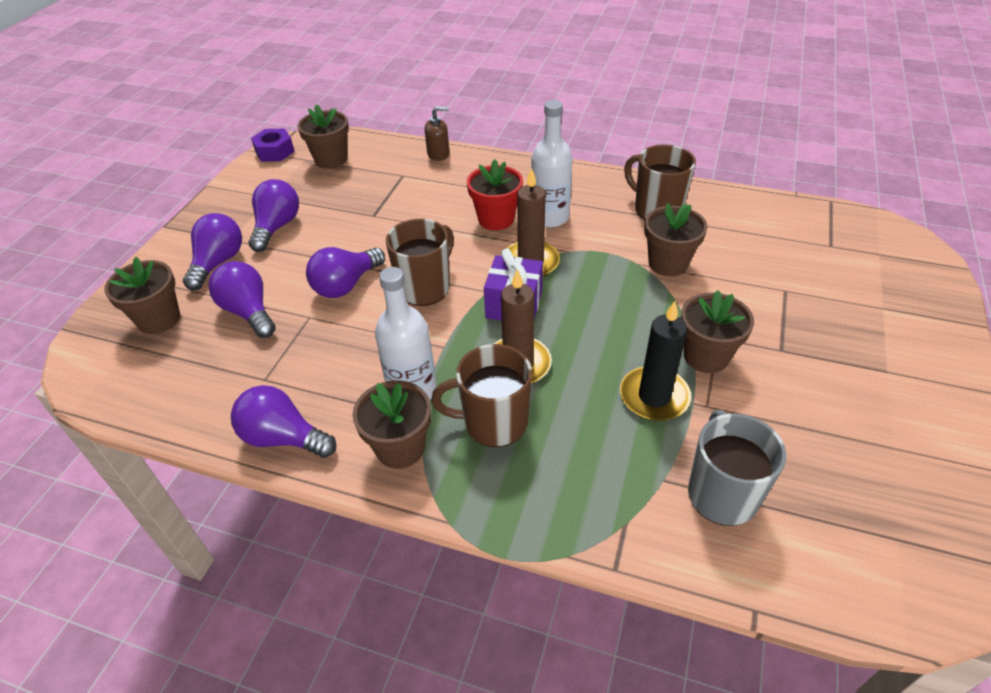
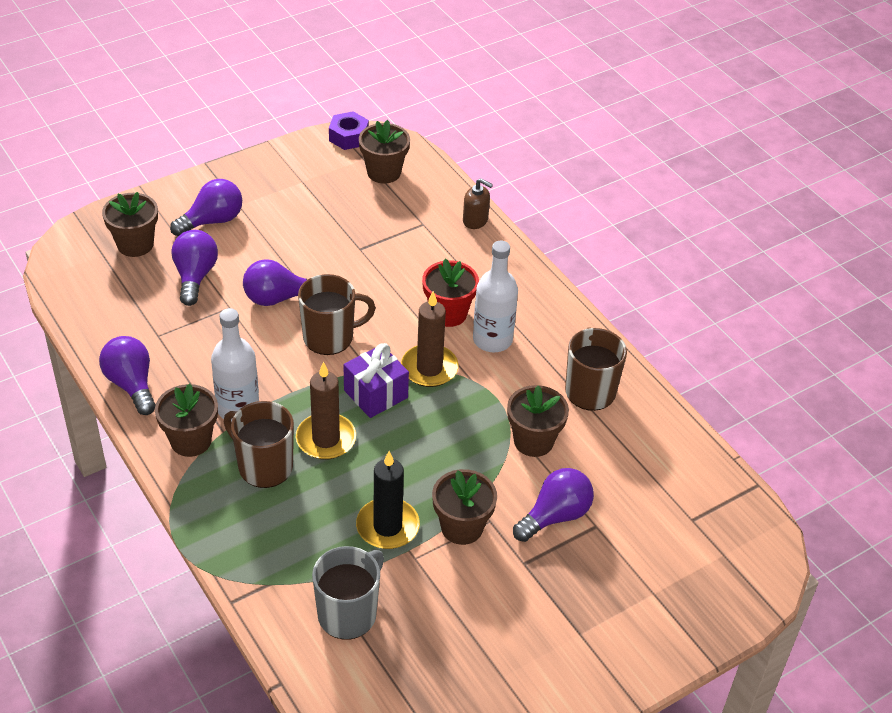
camera: 35 degrees right, 0 degrees up
purple light bulb [248,179,299,252] -> purple light bulb moved to [513,468,594,542]

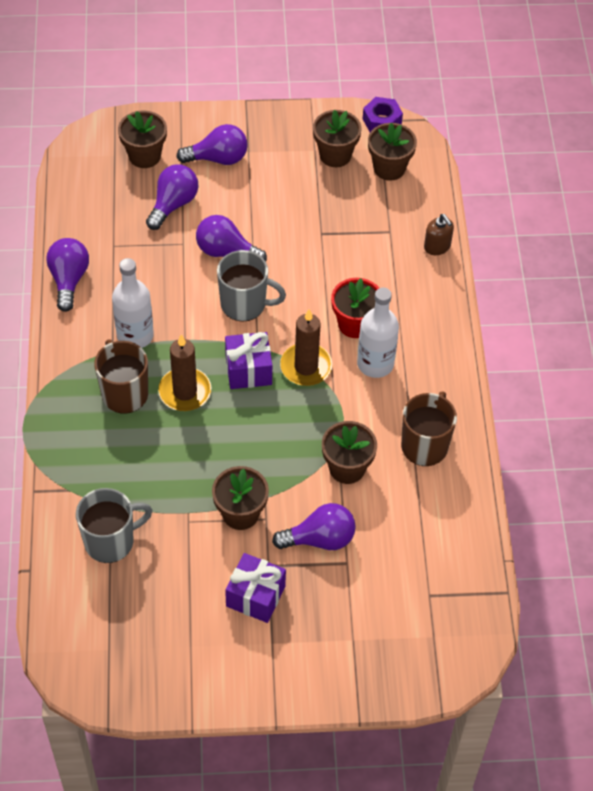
camera: 30 degrees right, 10 degrees up
brown flower pot [155,383,218,457] -> brown flower pot moved to [313,110,362,167]
brown mug [298,274,376,355] -> grey mug [217,250,286,322]
black candle [356,451,420,549] -> none
none -> purple gift [225,553,286,623]

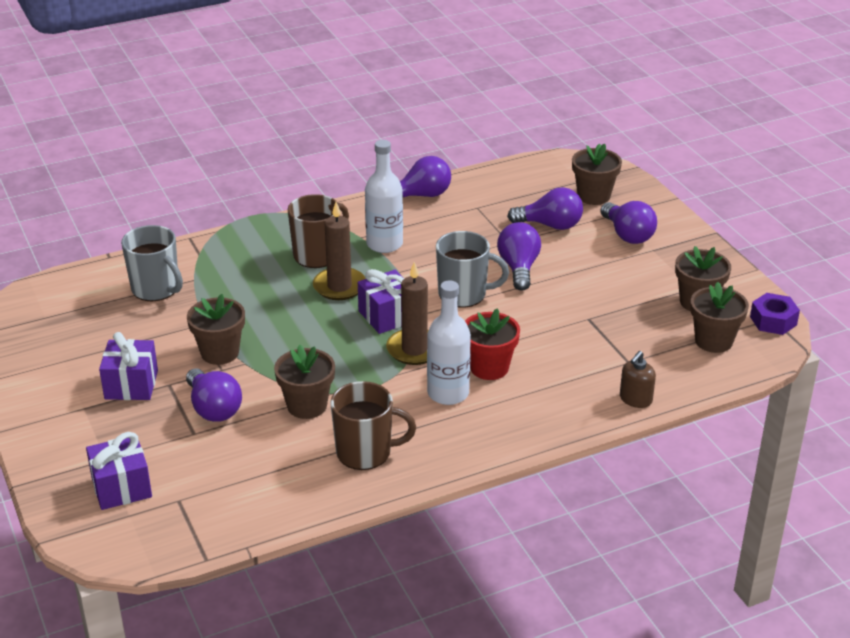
camera: 70 degrees right, 20 degrees down
grey mug [217,250,286,322] -> grey mug turned 75 degrees counterclockwise [436,231,509,308]
none -> purple gift [86,432,152,510]

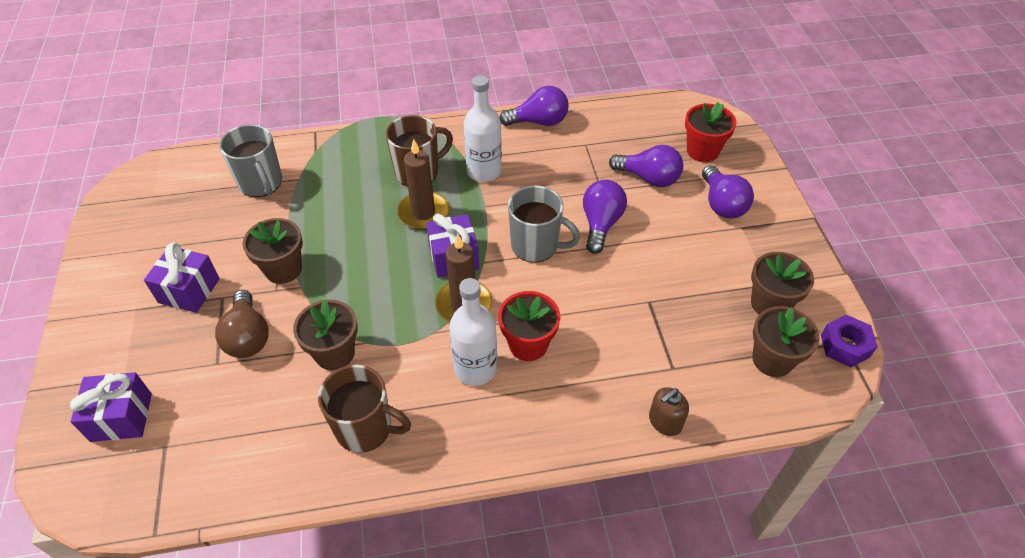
camera: 15 degrees right, 15 degrees up
purple light bulb [186,368,242,422] -> brown light bulb [215,290,269,358]
brown flower pot [572,144,622,205] -> red flower pot [685,102,737,162]

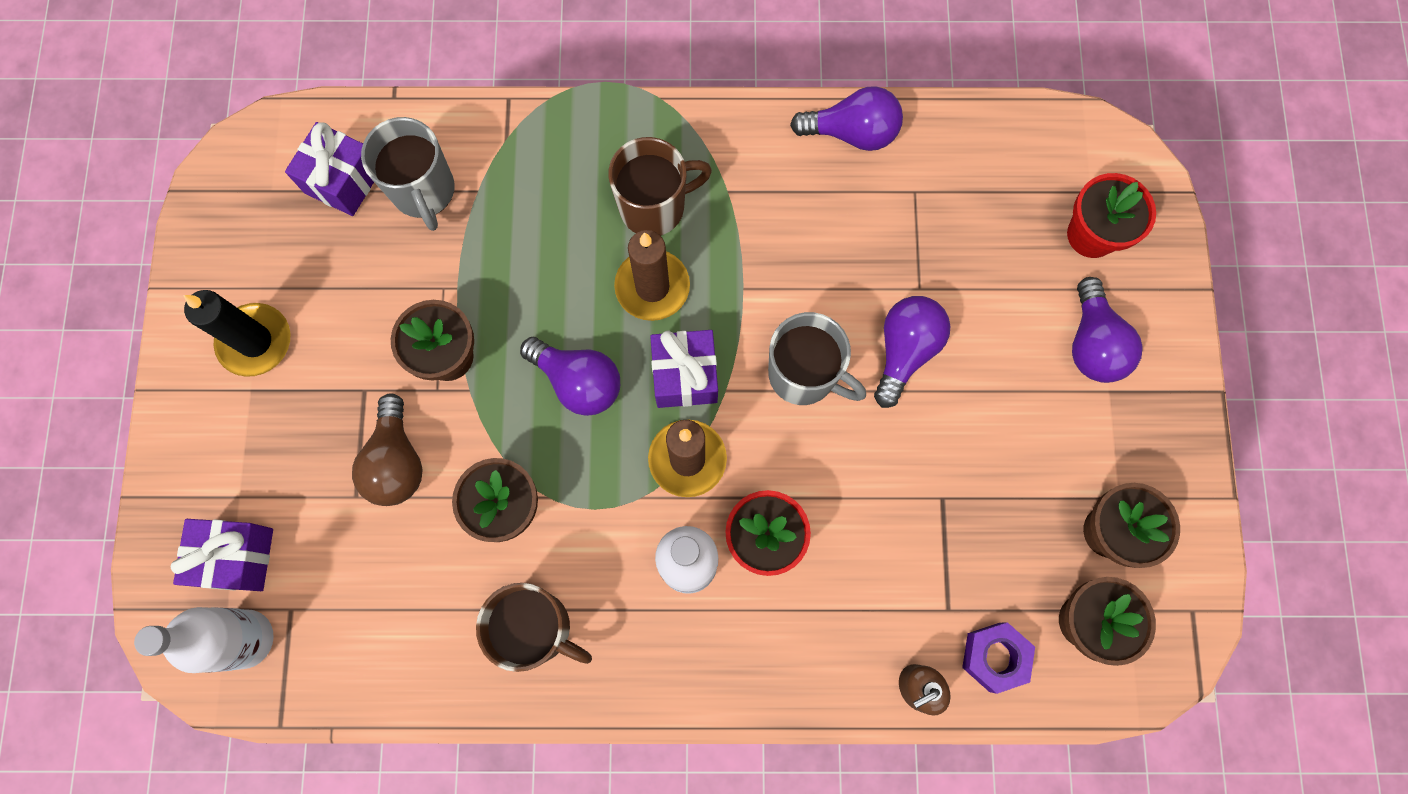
camera: 10 degrees right, 25 degrees up
purple gift [144,242,220,313] -> purple gift moved to [285,122,374,216]
white bottle [463,76,502,182] -> white bottle moved to [134,607,274,673]
purple light bulb [609,145,683,187] -> purple light bulb moved to [520,337,620,416]
purple nut [821,315,878,368] -> purple nut moved to [962,622,1035,694]
none -> black candle [184,290,290,377]

